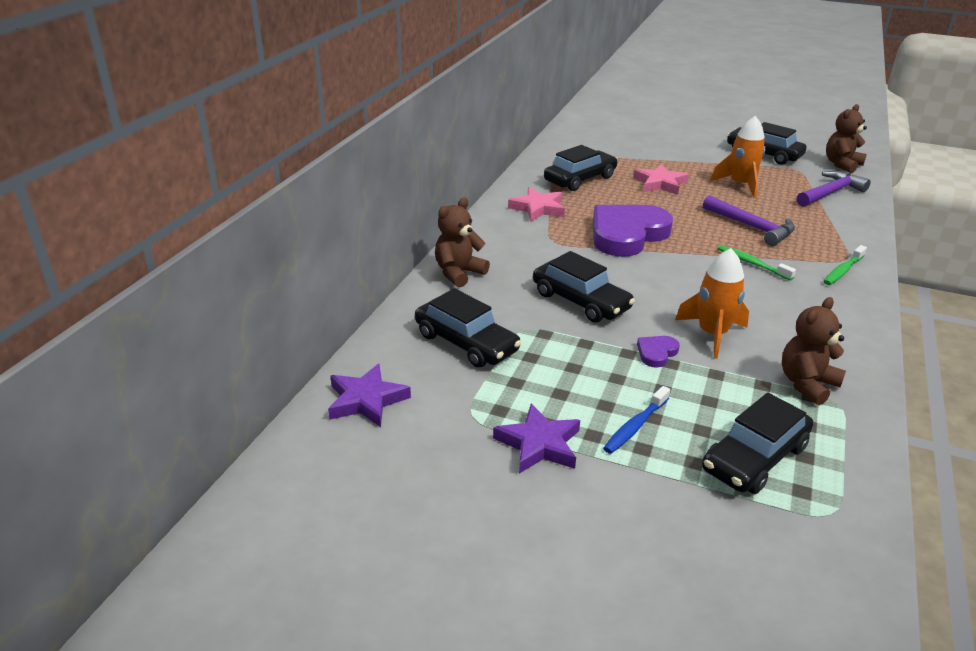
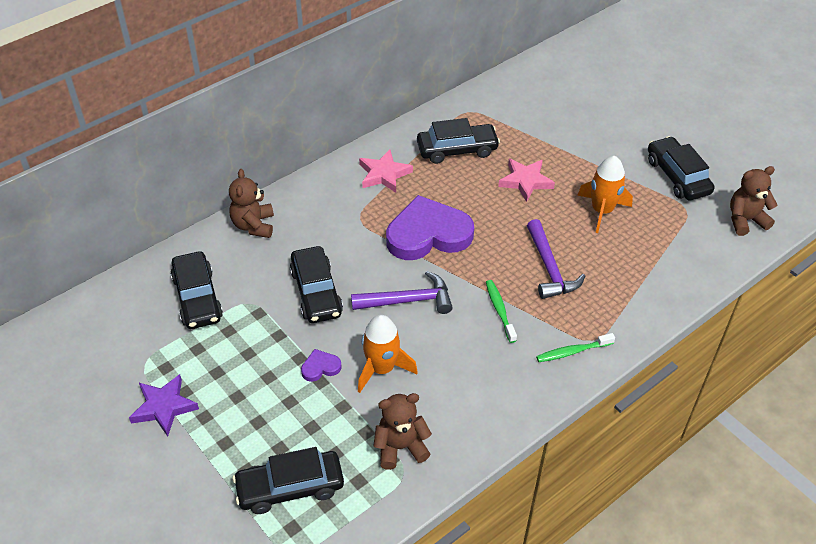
camera: 30 degrees right, 15 degrees up
purple star [328,364,411,427] -> none
brown teddy bear [435,198,490,288] -> brown teddy bear turned 75 degrees counterclockwise [229,169,274,238]
blue toothbrush [603,386,670,454] -> none
purple hammer [797,171,871,207] -> purple hammer moved to [351,271,453,314]

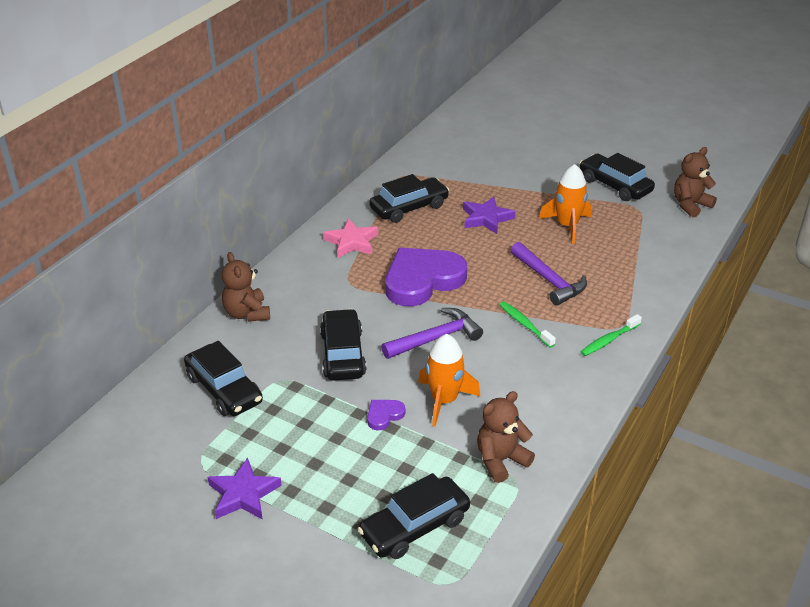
camera: 20 degrees left, 10 degrees down
black car [290,246,343,323] -> black car turned 150 degrees counterclockwise [320,309,367,381]
pink star [498,158,555,202] -> purple star [463,196,516,234]

